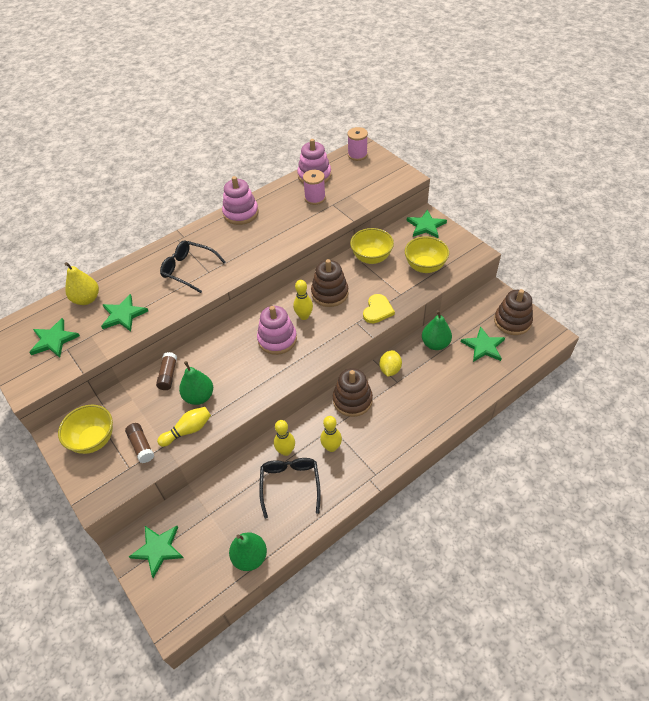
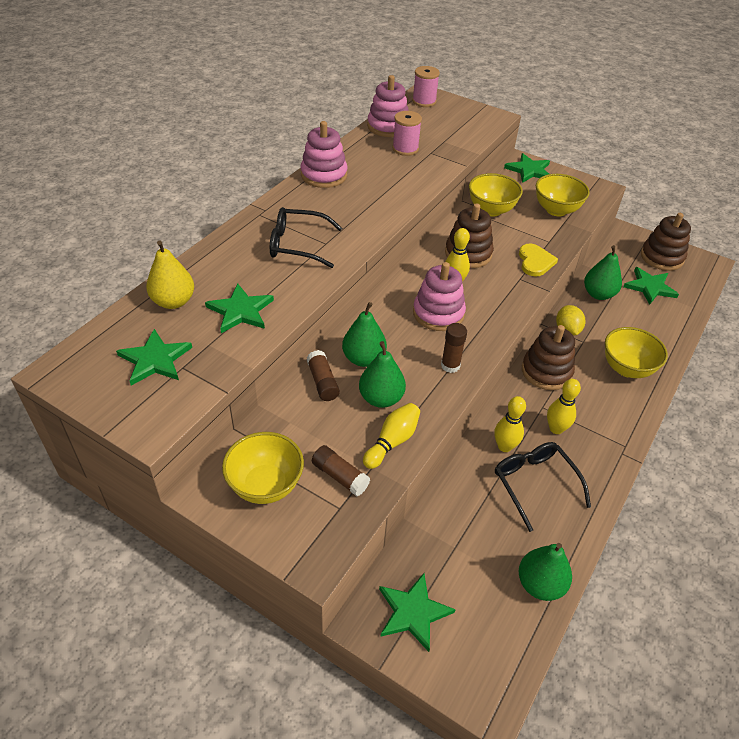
camera: 25 degrees left, 5 degrees down
none -> green pear [342,302,387,367]
none -> brown glue stick [441,323,467,373]
none -> yellow bowl [605,327,668,378]

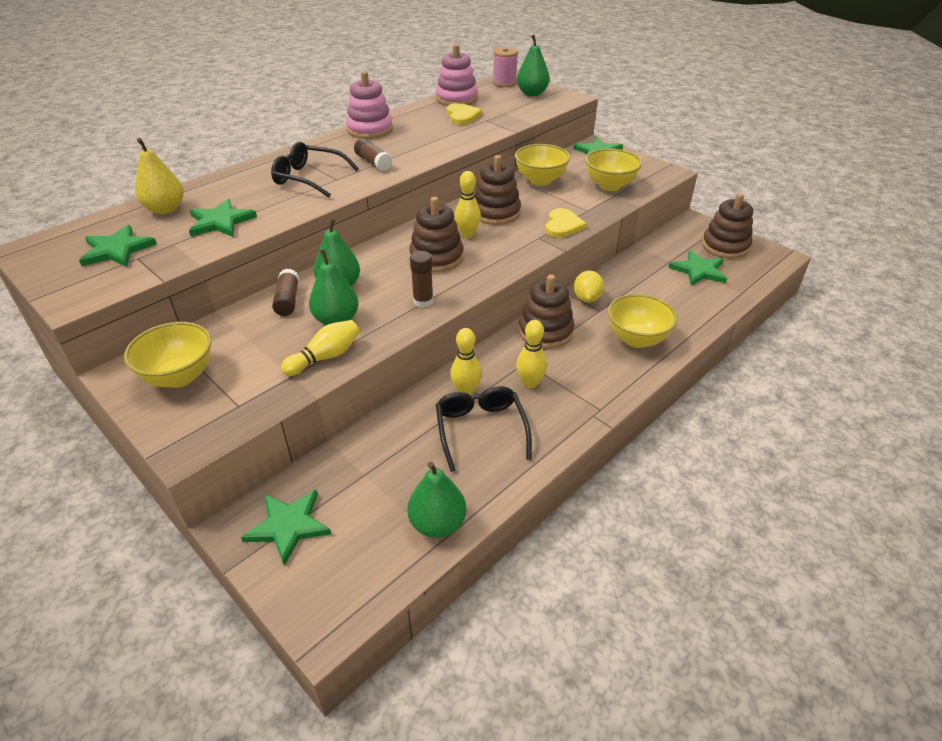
camera: 15 degrees right, 5 degrees down
brown glue stick [312,445,370,496] -> brown glue stick moved to [354,139,392,171]
pink spool [392,111,422,156] -> yellow heart [447,103,482,125]
pink stacking toy [413,262,466,331] -> brown stacking toy [409,197,463,272]
green pear [584,245,622,300] -> green pear moved to [517,35,550,96]

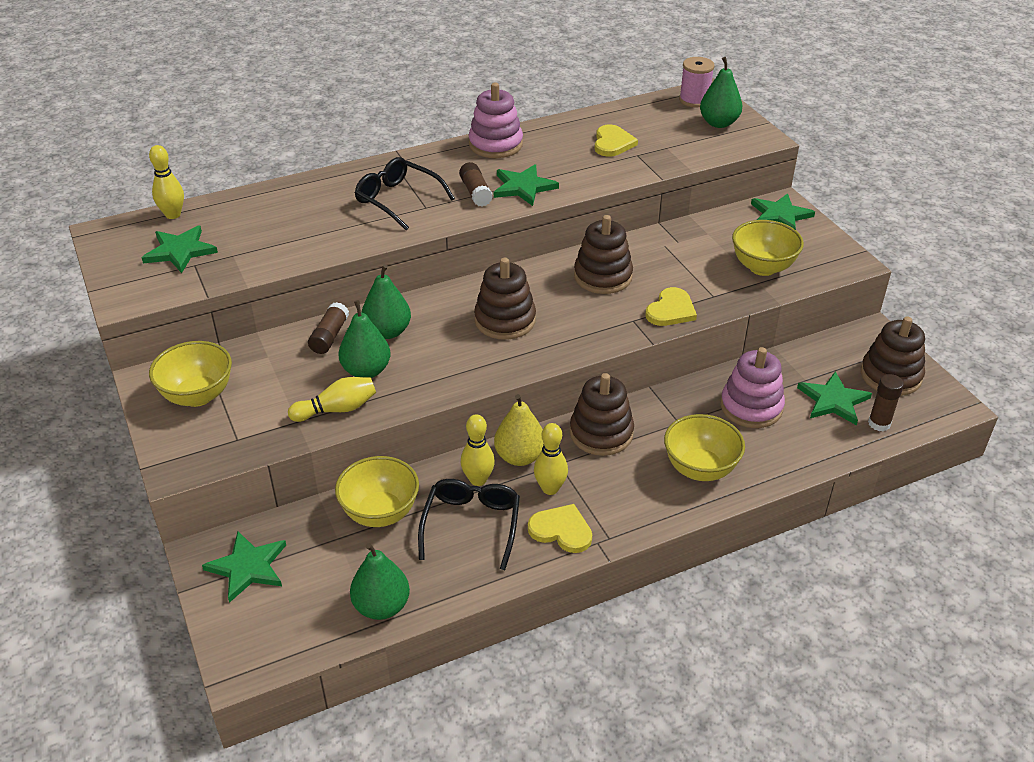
camera: 20 degrees right, 0 degrees up
yellow pear [135,138,184,214] -> yellow pear moved to [494,394,544,466]
green star [189,199,257,237] -> green star moved to [494,164,559,206]
brown glue stick [410,251,434,308] -> brown glue stick moved to [868,374,904,431]
pink stacking toy [436,44,478,106] -> pink stacking toy moved to [720,347,785,428]
yellow bowling pin [455,171,481,238] -> yellow bowling pin moved to [149,145,184,219]
yellow bowl [515,144,570,186] -> yellow bowl moved to [335,456,419,527]
yellow lemon [574,271,604,303] -> none
none -> yellow heart [528,504,592,553]

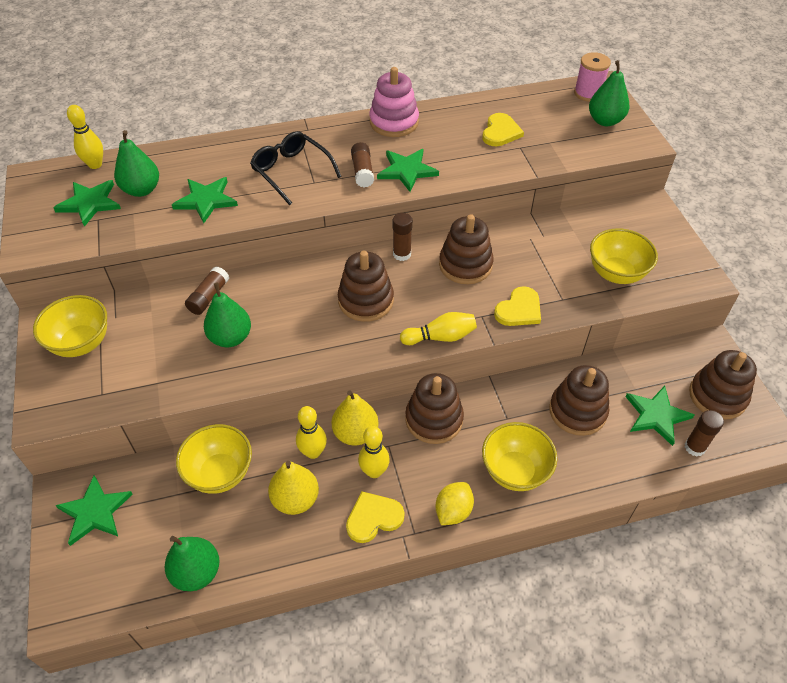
camera: 10 degrees right, 10 degrees up
yellow bowling pin [288,377,376,422] -> yellow bowling pin moved to [400,312,477,345]
green pear [361,264,411,339] -> green pear moved to [114,130,159,197]
black glasses [418,479,520,570] -> yellow pear [268,461,319,515]
yellow heart [528,504,592,553] -> yellow heart turned 60 degrees counterclockwise [346,492,405,543]
pink stacking toy [720,347,785,428] -> brown stacking toy [549,365,609,436]
green star [751,193,815,230] -> green star moved to [172,177,238,223]
none -> brown glue stick [393,213,412,261]
none -> yellow lemon [435,482,474,525]

